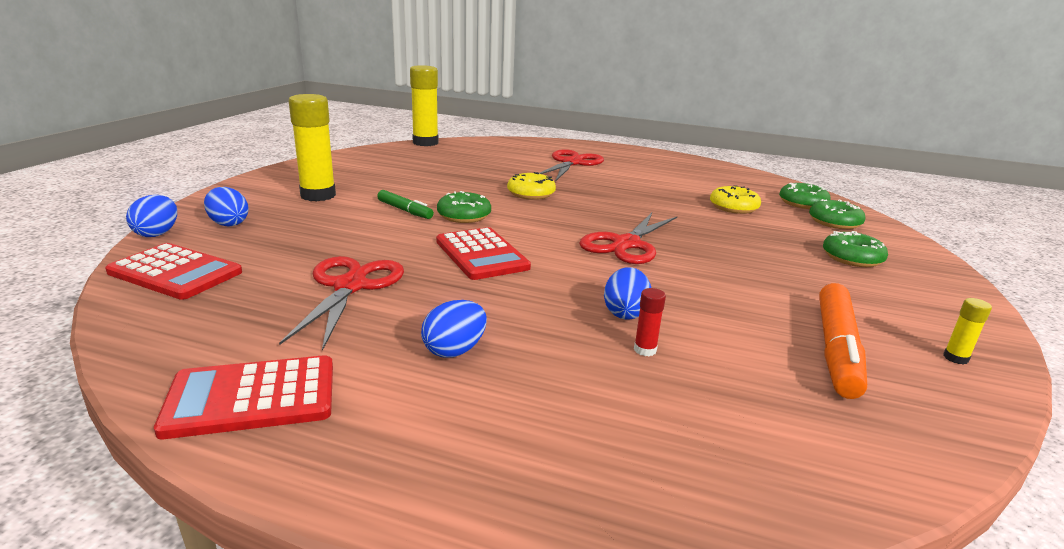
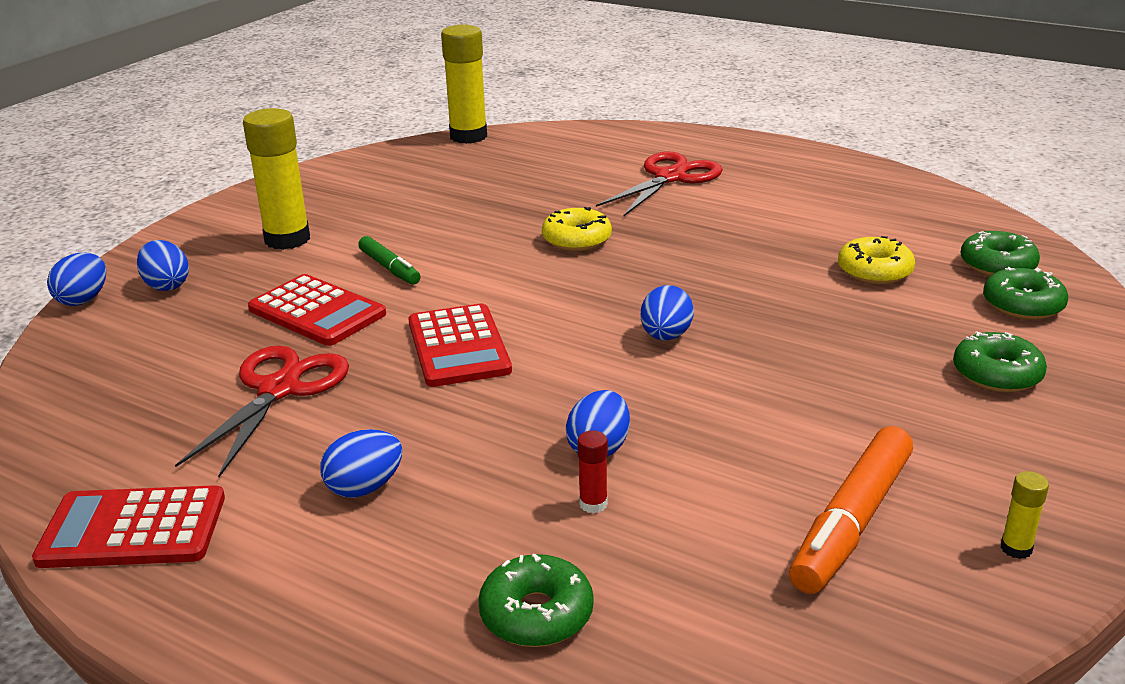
camera: 15 degrees right, 5 degrees up
red calculator [105,243,242,300] -> red calculator moved to [248,274,386,346]
green donut [437,191,491,223] -> green donut moved to [478,554,594,647]
red scissors [579,213,677,264] -> blue egg [640,285,694,340]

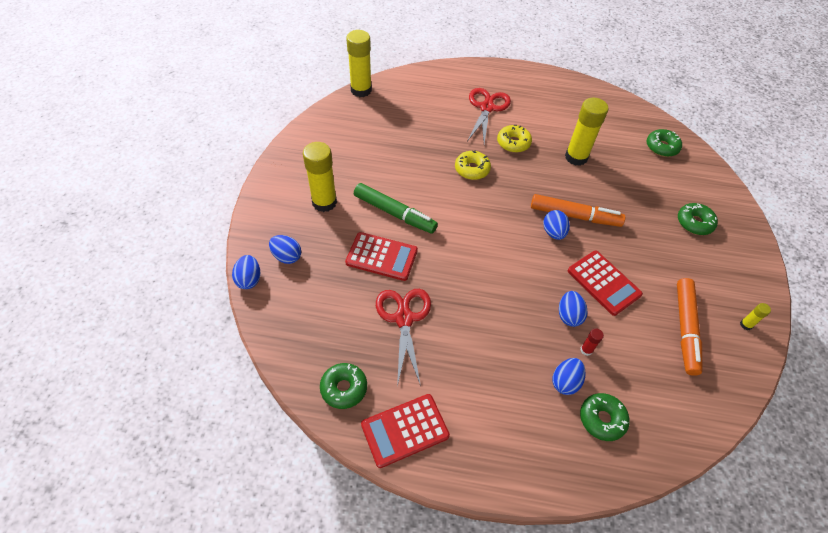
camera: 25 degrees left, 25 degrees up
blue egg [320,429,402,498] -> blue egg moved to [552,358,586,395]
green marker [358,236,421,285] -> green marker [354,183,438,234], size x1.72
red calculator [408,304,512,387] -> red calculator moved to [568,251,643,316]
yellow donut [838,236,915,285] -> yellow donut moved to [497,125,532,153]
green donut [983,267,1068,320] -> green donut moved to [320,363,367,409]
none -> orange marker [531,194,625,227]
none -> yellow glue stick [565,97,609,166]

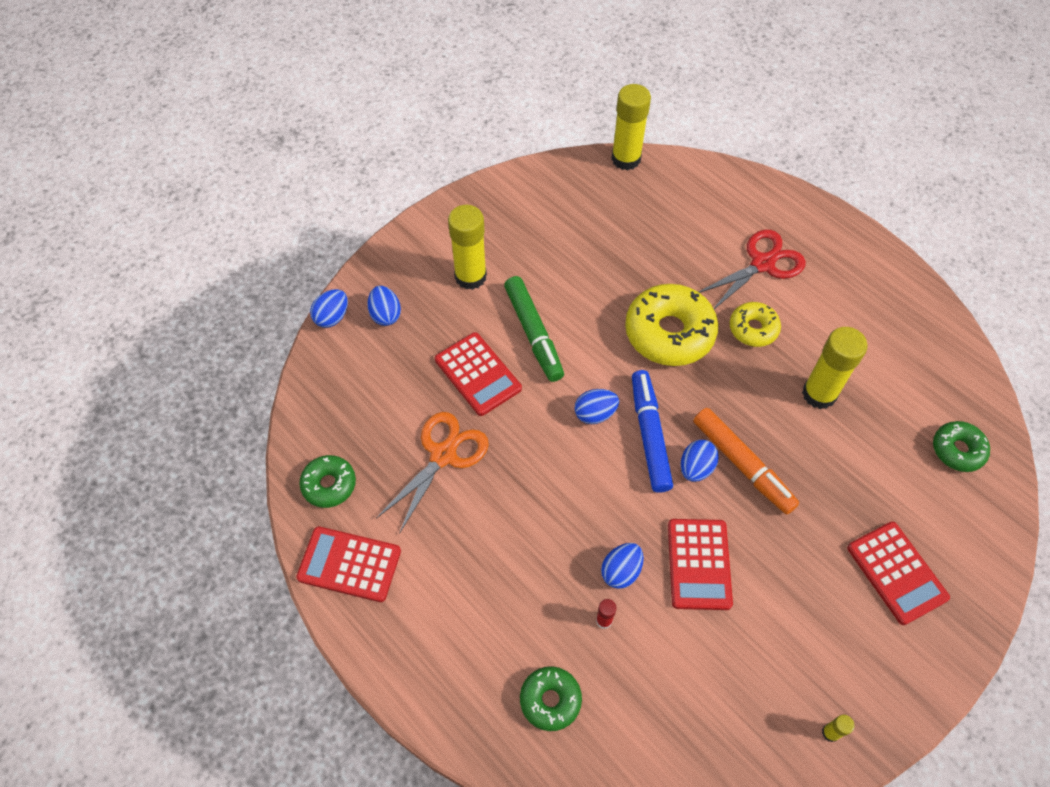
camera: 40 degrees right, 5 degrees up
red scissors [376,289,431,386] -> orange scissors [376,412,489,534]
yellow donut [455,151,491,180] -> yellow donut [625,284,718,366], size x1.81
blue egg [552,358,586,395] -> blue egg moved to [574,389,619,424]
orange marker [677,278,702,376] -> none
green donut [678,203,718,235] -> red calculator [847,522,950,625]
none -> blue marker [632,370,673,493]

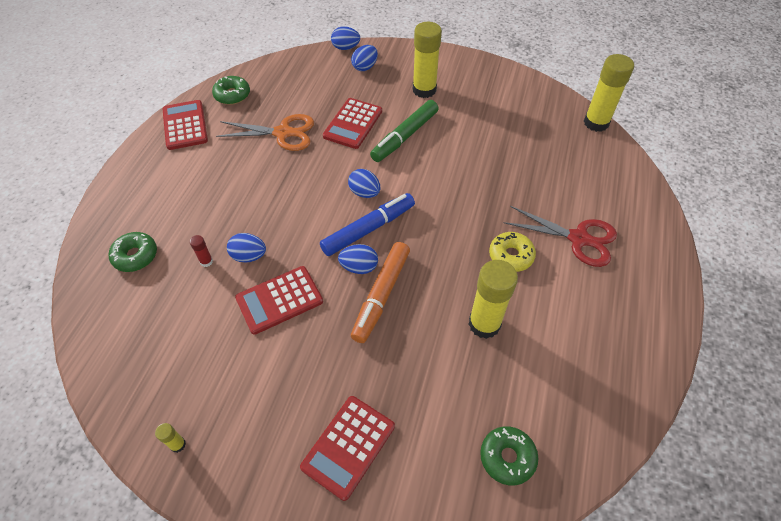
camera: 60 degrees right, 5 degrees down
yellow donut [625,284,718,366] -> none

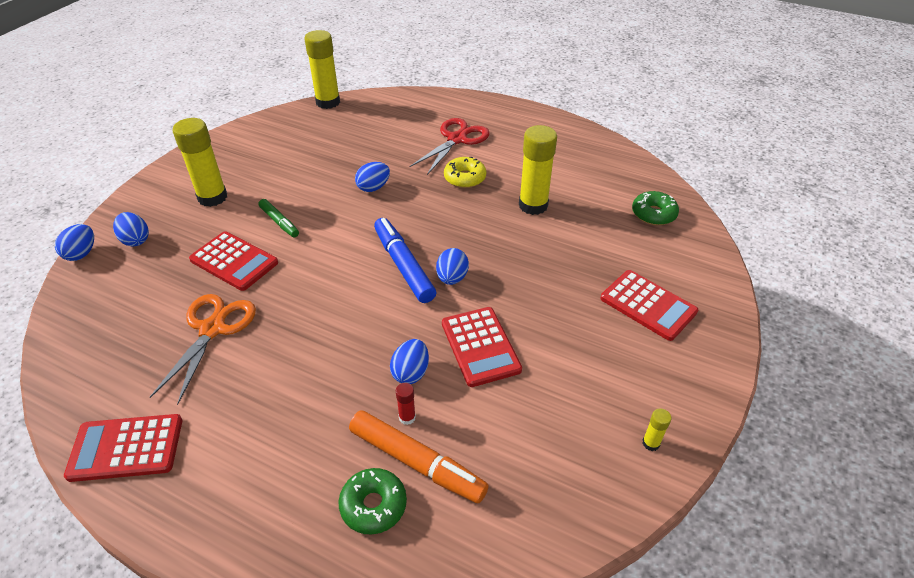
camera: 80 degrees left, 10 degrees down
green donut [212,76,250,105] -> none
blue egg [348,169,381,198] -> blue egg moved to [355,162,390,192]
orange marker [351,242,410,343] -> orange marker moved to [349,410,489,503]
green marker [370,100,439,162] -> green marker [258,199,299,237], size x0.58

